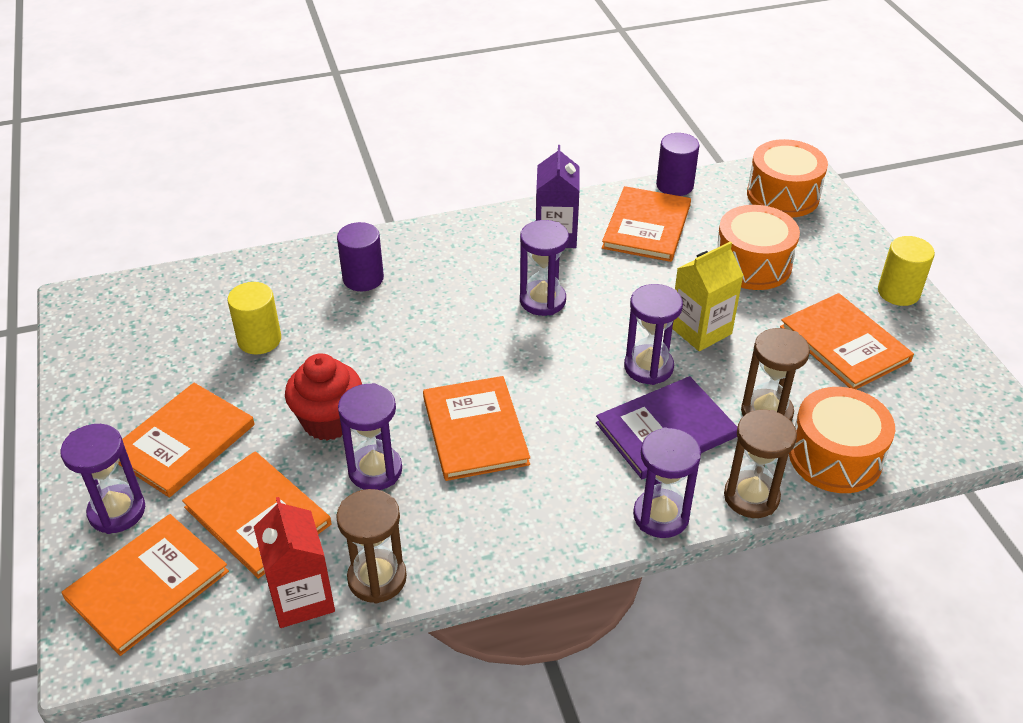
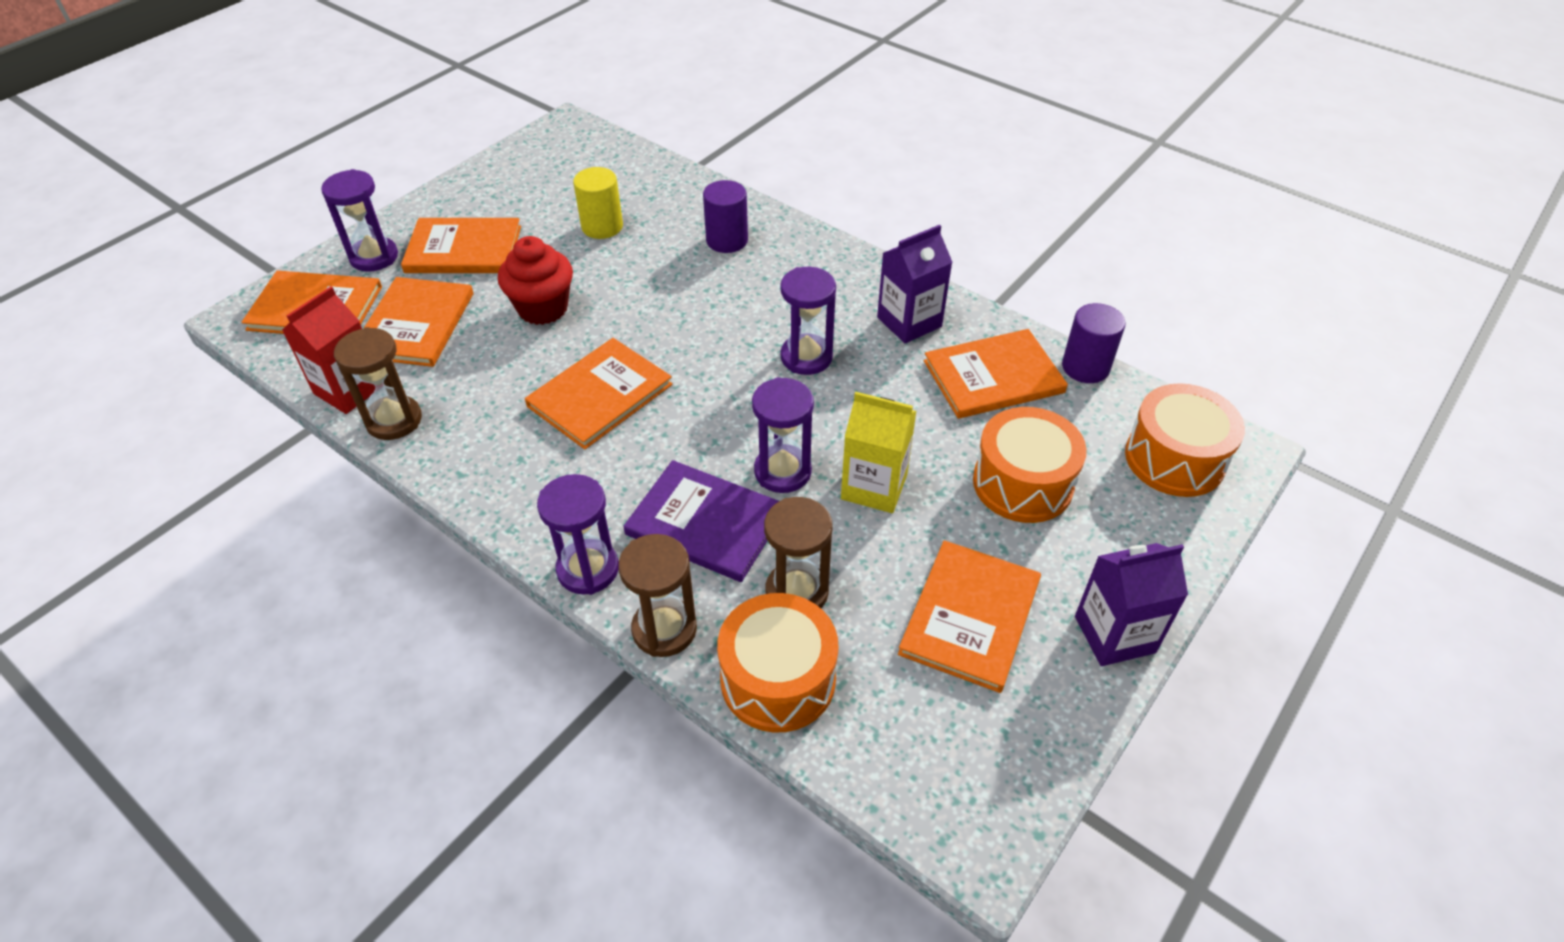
camera: 55 degrees right, 5 degrees up
purple hourglass [338,383,402,490] -> none
yellow cylinder [878,236,935,306] -> purple carton [1075,543,1188,666]

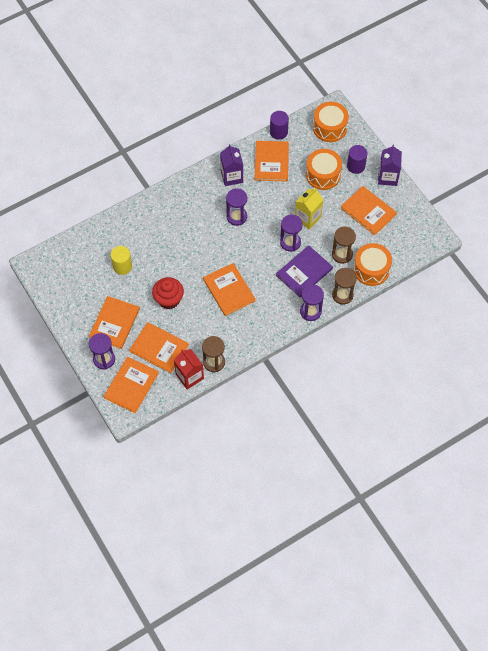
camera: 70 degrees left, 15 degrees up
purple cylinder [703,180,748,253] -> purple cylinder moved to [347,145,367,174]

